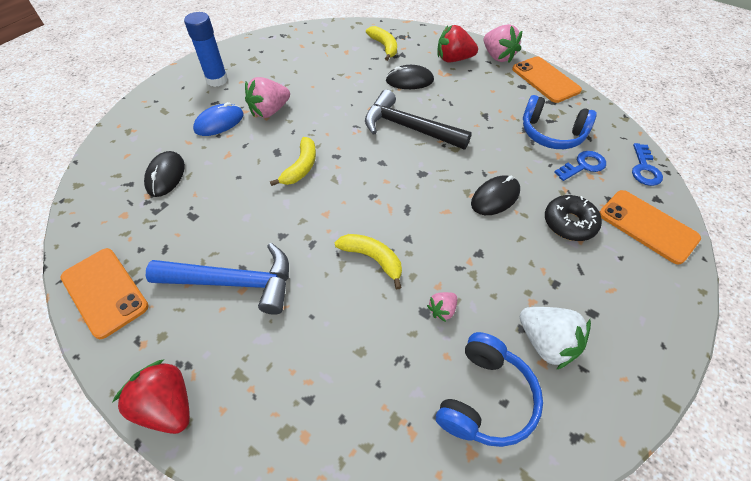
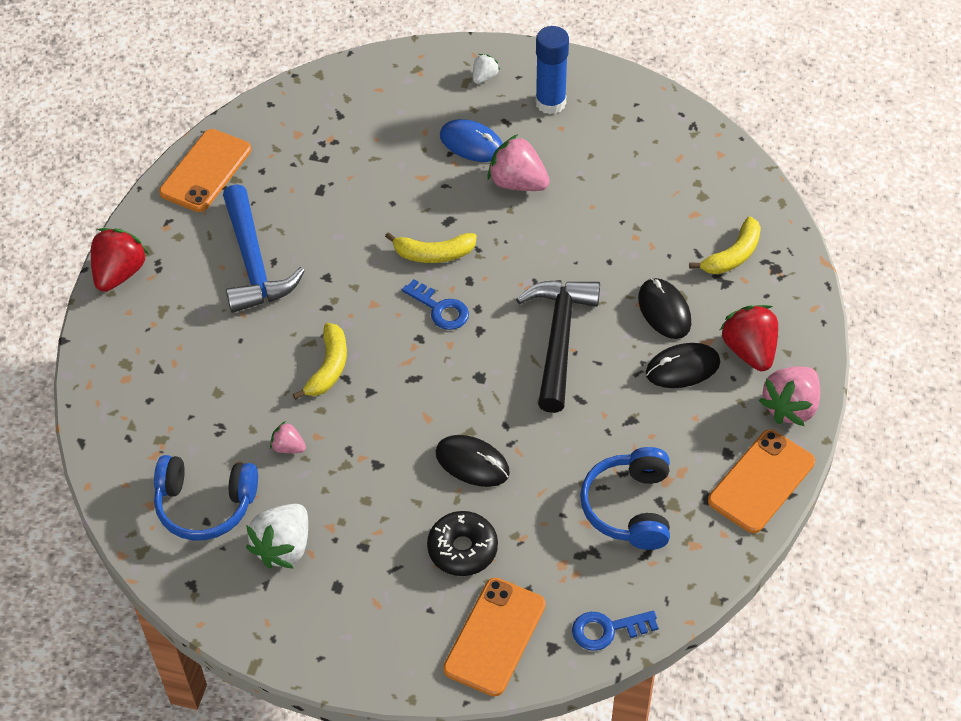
camera: 70 degrees right, 0 degrees up
black mouse [144,151,185,197] -> black mouse moved to [646,343,720,388]
blue key [554,151,606,181] -> blue key moved to [402,279,469,330]
none -> white strawberry [473,54,500,84]

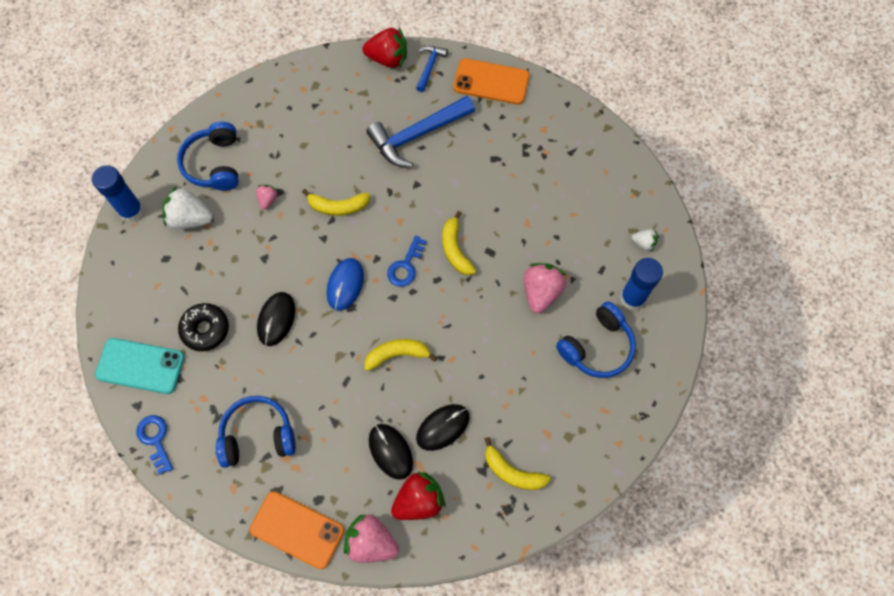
camera: 75 degrees right, 15 degrees up
blue mouse [440,119,503,162] -> blue mouse moved to [327,258,364,311]
orange phone [443,578,546,697] -> turquoise phone [95,338,185,394]
black hammer [516,280,600,413] -> yellow banana [365,339,438,371]
none -> blue glue stick [92,165,144,222]
none -> blue hammer [416,46,448,92]
none -> blue headphones [556,301,636,378]

